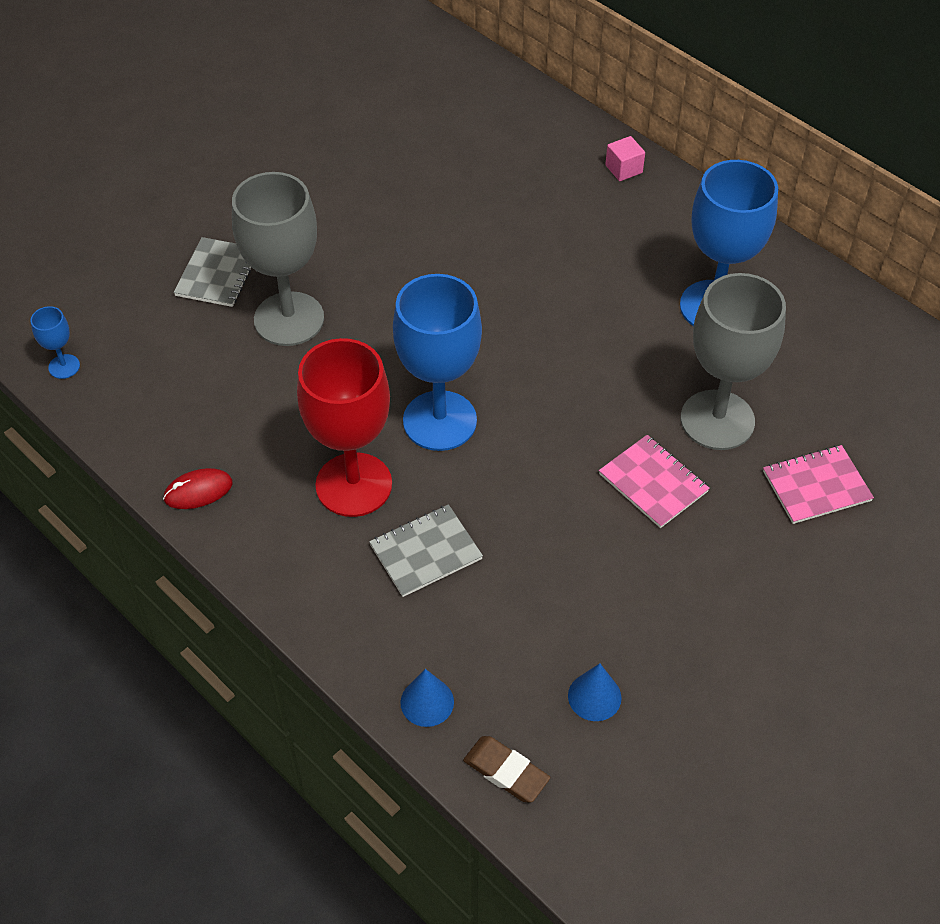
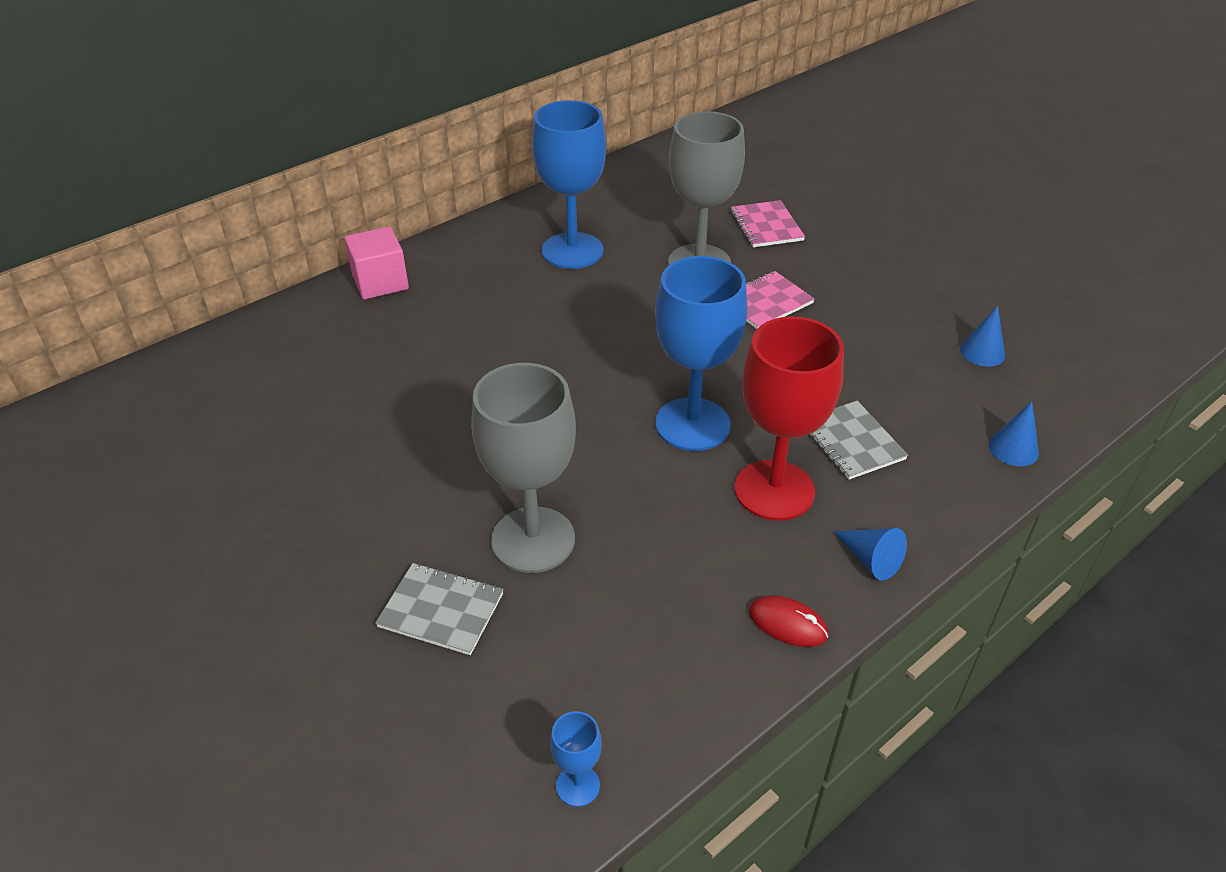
camera: 85 degrees left, 10 degrees down
red mouse [163,468,233,509] -> red mouse turned 45 degrees counterclockwise [749,595,828,647]
brown eraser [463,736,550,803] -> none
pink cube [605,136,645,181] -> pink cube [345,226,409,300], size x1.69
none -> blue cone [833,528,907,581]

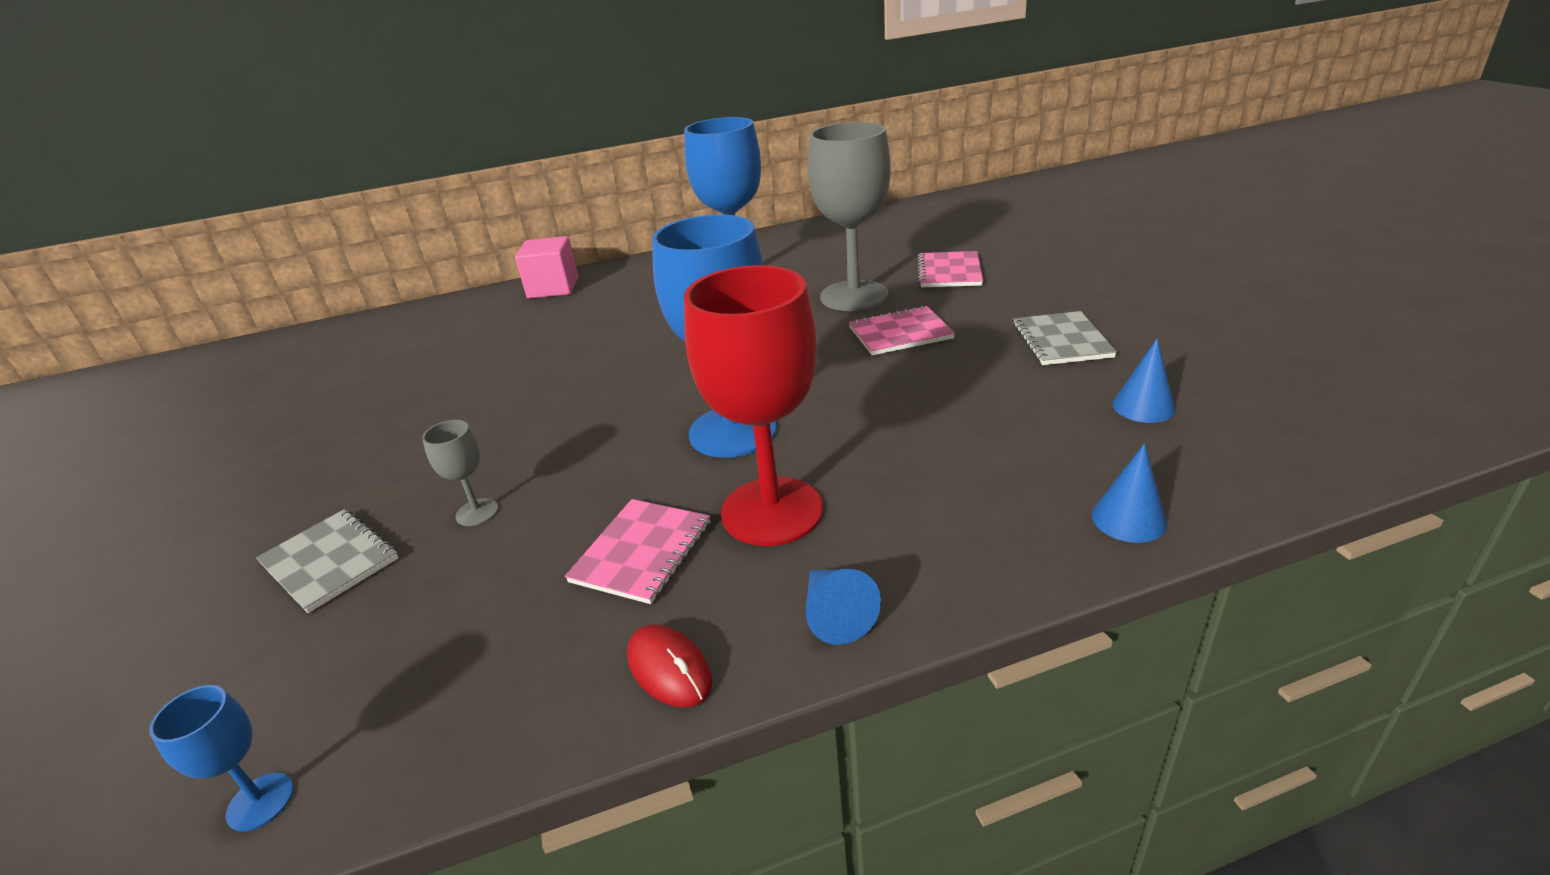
camera: 25 degrees right, 10 degrees down
grey goblet [471,363,576,573] -> grey goblet [422,420,499,526], size x0.43
grey notebook [810,401,908,480] -> grey notebook moved to [1013,311,1117,365]
none -> pink notebook [565,499,710,604]

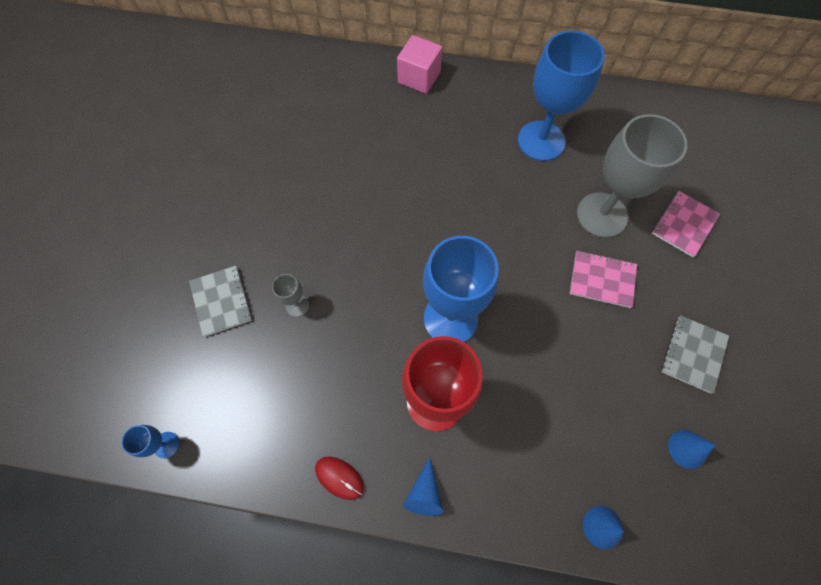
camera: 25 degrees right, 35 degrees up
pink notebook [565,499,710,604] -> none
red mouse [627,624,712,708] -> red mouse turned 45 degrees counterclockwise [315,457,364,500]

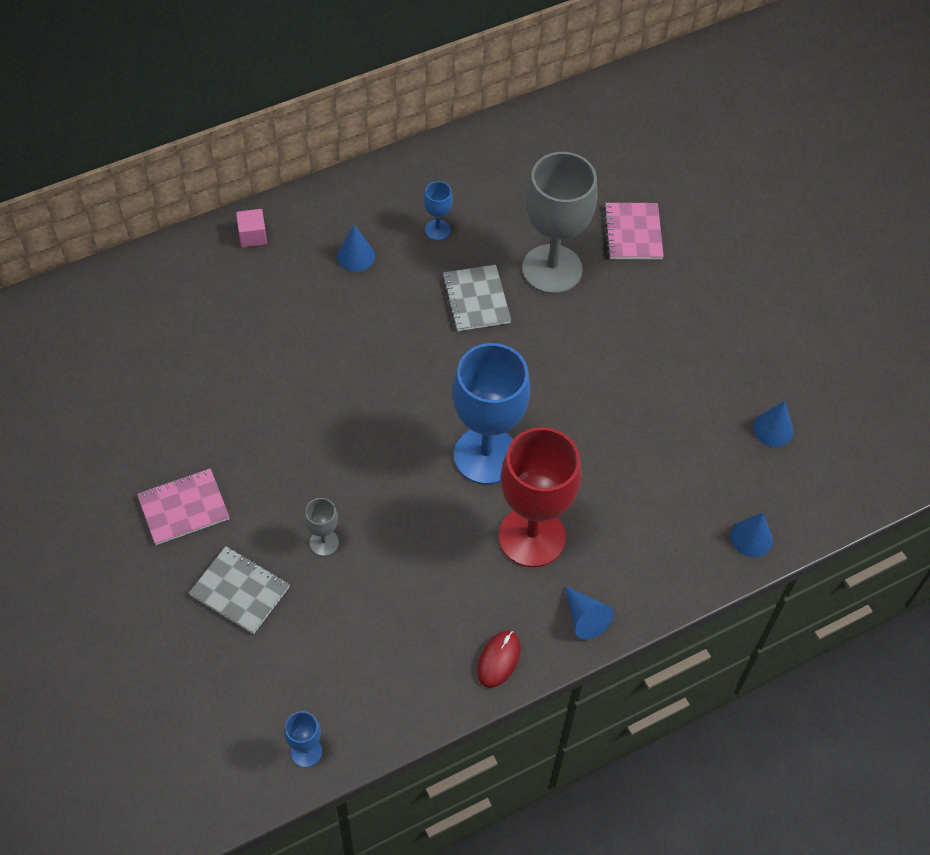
camera: 40 degrees left, 10 degrees down
red mouse [315,457,364,500] -> red mouse turned 60 degrees counterclockwise [477,631,521,688]
pink cube [397,35,442,94] -> pink cube [236,209,267,247], size x0.59
blue goblet [518,31,605,161] -> blue goblet [424,181,453,240], size x0.43
pink notebook [570,251,637,308] -> pink notebook moved to [137,468,229,545]
grey notebook [662,315,729,394] -> grey notebook moved to [442,265,511,331]
none -> blue cone [337,225,375,272]

